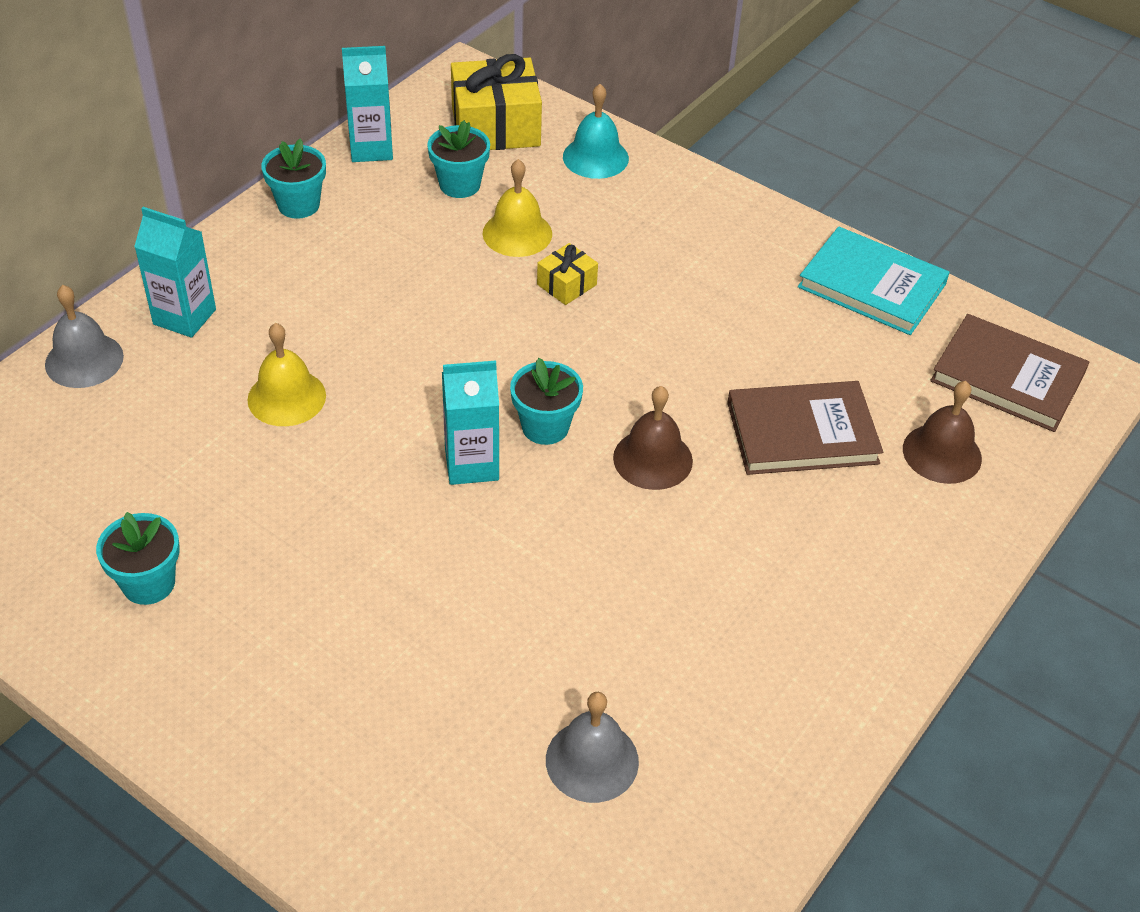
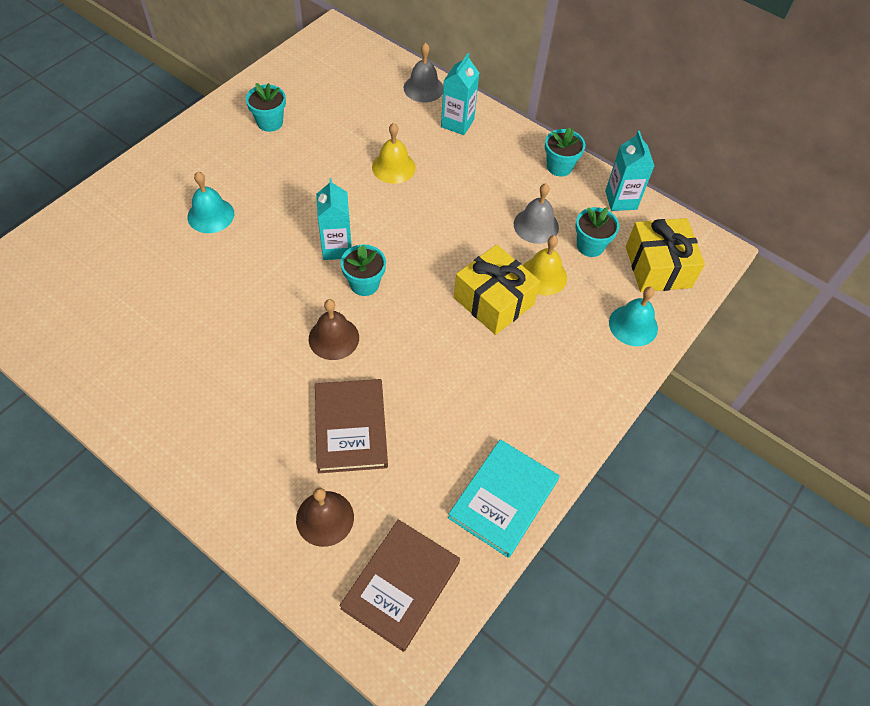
camera: 90 degrees right, 10 degrees up
yellow gift [537,243,598,305] -> yellow gift [454,244,540,335], size x2.00
grey bell [546,692,639,803] -> grey bell moved to [514,183,559,244]
none -> turquoise bell [187,172,234,233]

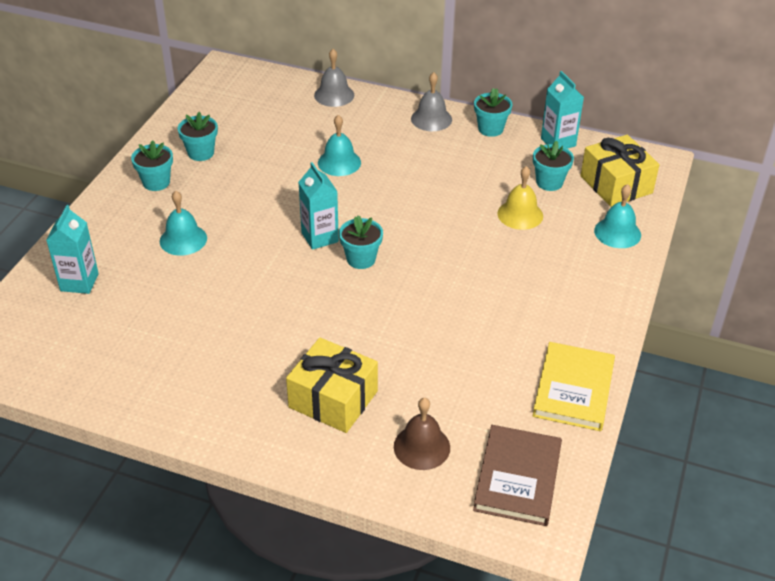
camera: 15 degrees left, 15 degrees down
brown bell [309,299,359,360] -> none
brown book [315,379,388,473] -> none
yellow bell [372,123,416,184] -> turquoise bell [318,115,361,176]
turquoise carton [441,53,479,135] -> turquoise carton moved to [46,205,99,294]
turquoise book [448,439,559,558] -> yellow book [533,342,615,431]
yellow gift [454,244,540,335] -> yellow gift moved to [286,338,378,433]
grey bell [514,183,559,244] -> grey bell moved to [411,72,452,131]
none -> turquoise flower pot [131,141,173,191]

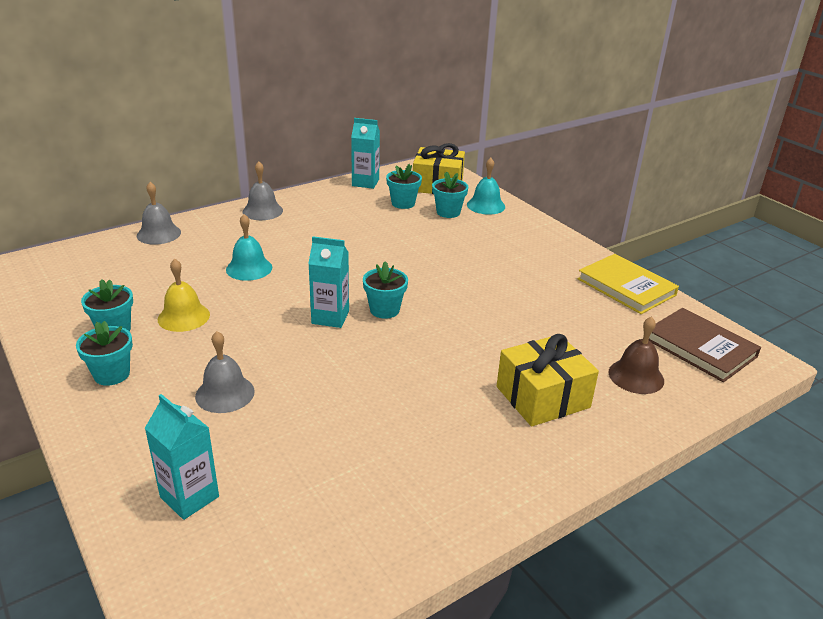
camera: 55 degrees left, 10 degrees down
turquoise bell [160,191,207,256] -> grey bell [195,331,255,413]
turquoise flower pot [474,88,513,137] -> turquoise flower pot moved to [432,172,468,218]
yellow bell [497,166,543,230] -> yellow bell moved to [158,258,210,332]

